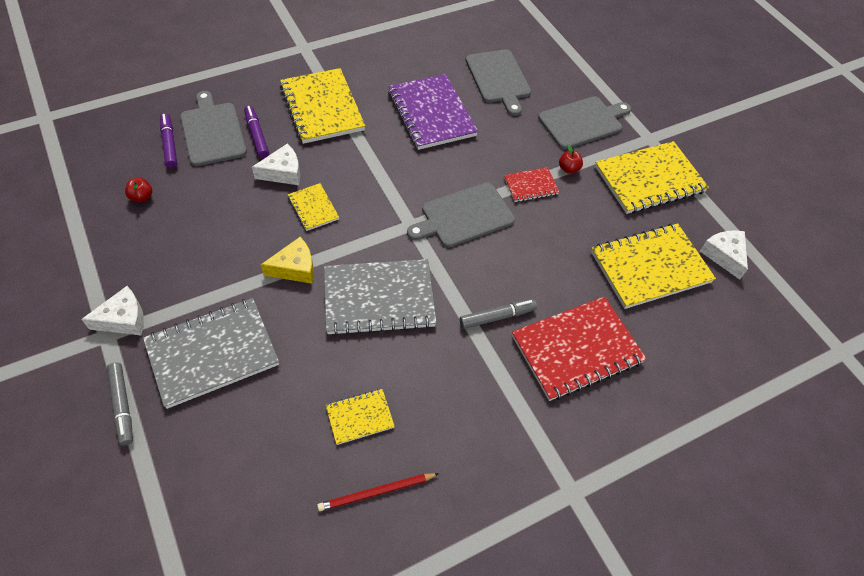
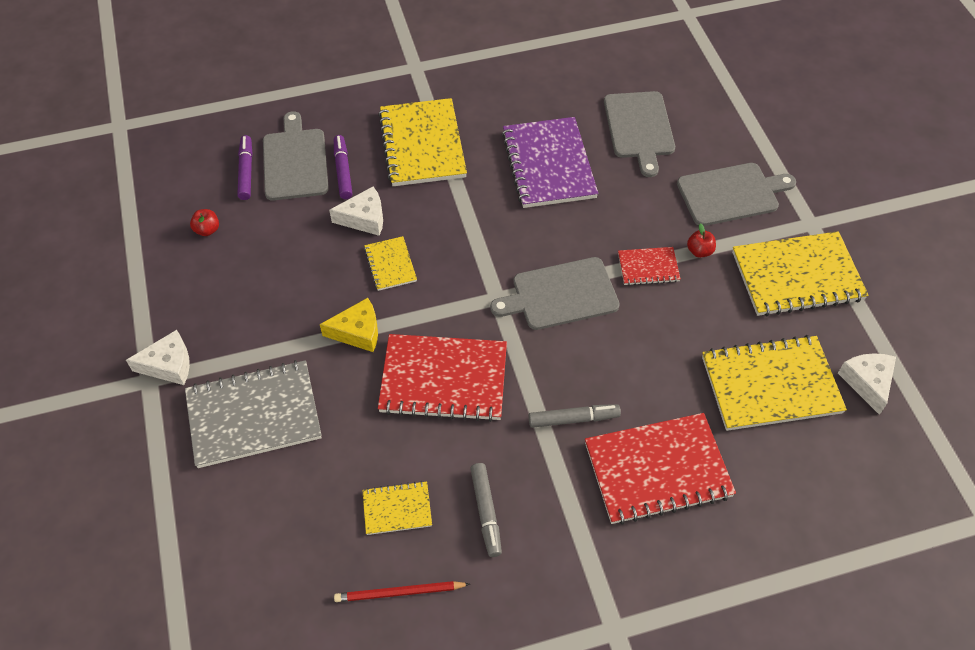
camera: 15 degrees right, 0 degrees up
grey marker [107,363,133,446] -> grey marker moved to [470,463,502,557]
grey notebook [324,259,437,336] -> red notebook [378,334,507,422]

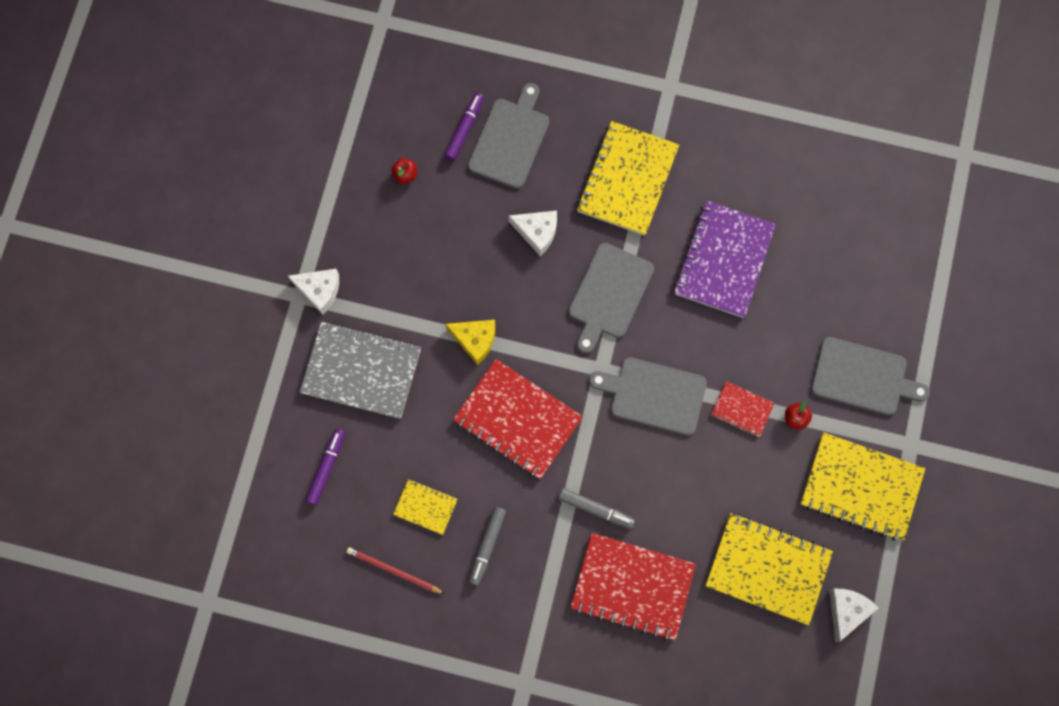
camera: 30 degrees right, 20 degrees up
purple marker [334,135,353,199] -> purple marker moved to [305,429,345,505]
yellow notebook [364,236,417,291] -> none
grey cutting board [604,91,675,177] -> grey cutting board moved to [568,243,654,353]

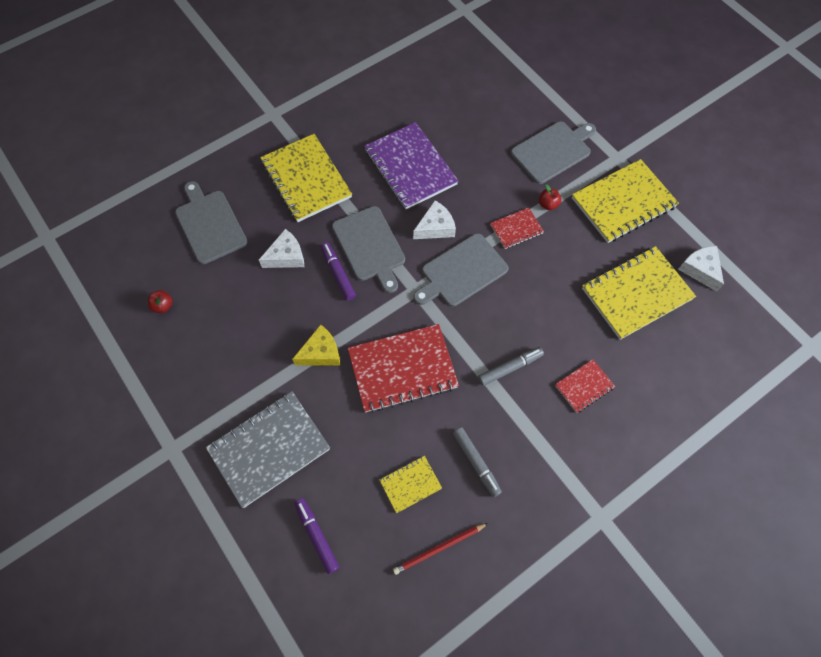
camera: 50 degrees left, 10 degrees down
white cheese [288,269,339,315] -> white cheese moved to [413,200,456,239]
purple marker [444,93,484,161] -> purple marker moved to [321,242,356,301]
red notebook [570,533,696,641] -> red notebook [555,359,615,413], size x0.50

